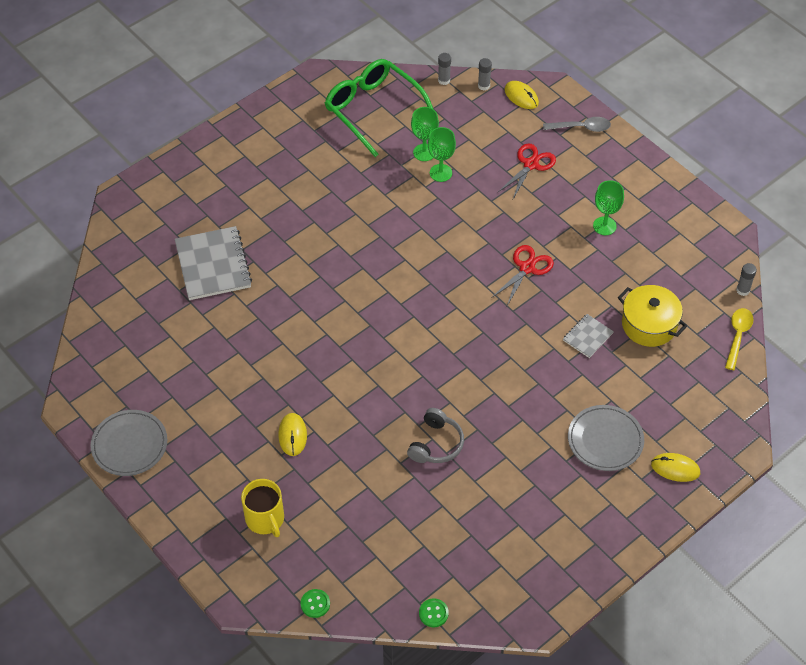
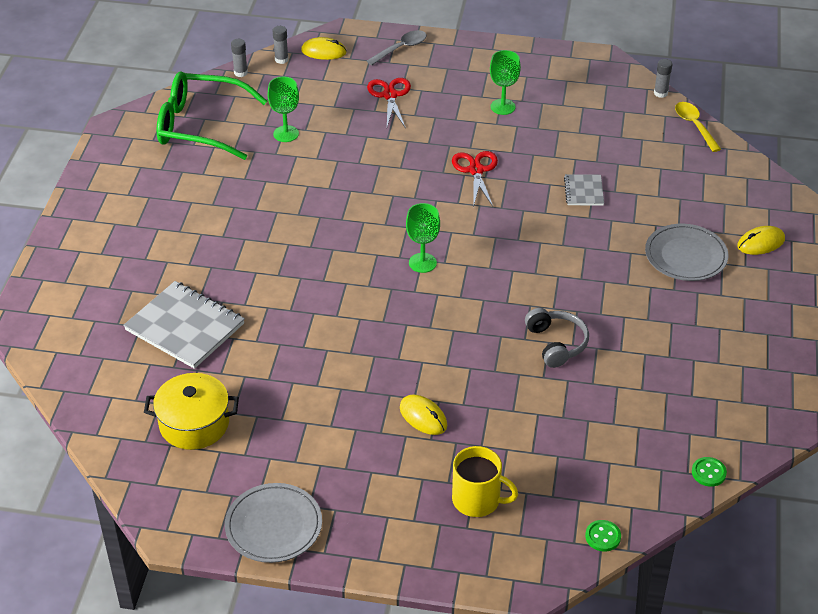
camera: 40 degrees left, 10 degrees down
green goblet [428,127,456,182] -> green goblet moved to [406,203,440,273]
yellow pot [618,285,687,347] -> yellow pot moved to [144,373,239,450]

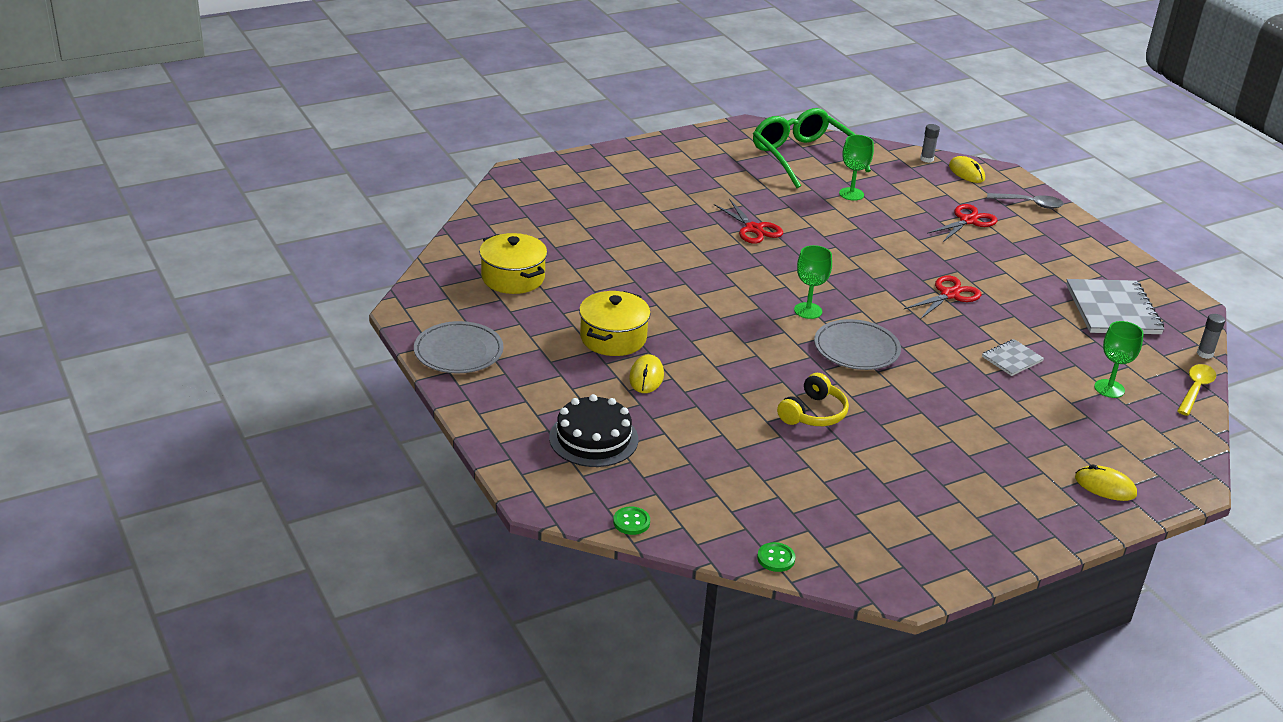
camera: 50 degrees right, 10 degrees down
grey notebook [123,281,245,369] -> grey notebook moved to [1066,279,1164,334]
grey glue stick [231,39,248,77] -> none
yellow mug [452,446,518,517] -> black cake [549,394,638,467]
green goblet [490,50,521,115] -> green goblet moved to [1094,321,1144,398]
grey headphones [525,308,589,368] -> yellow headphones [777,373,849,426]
grey plate [645,224,728,281] -> grey plate moved to [814,319,901,370]
none -> yellow pot [579,291,651,356]
none -> red scissors [714,199,783,244]

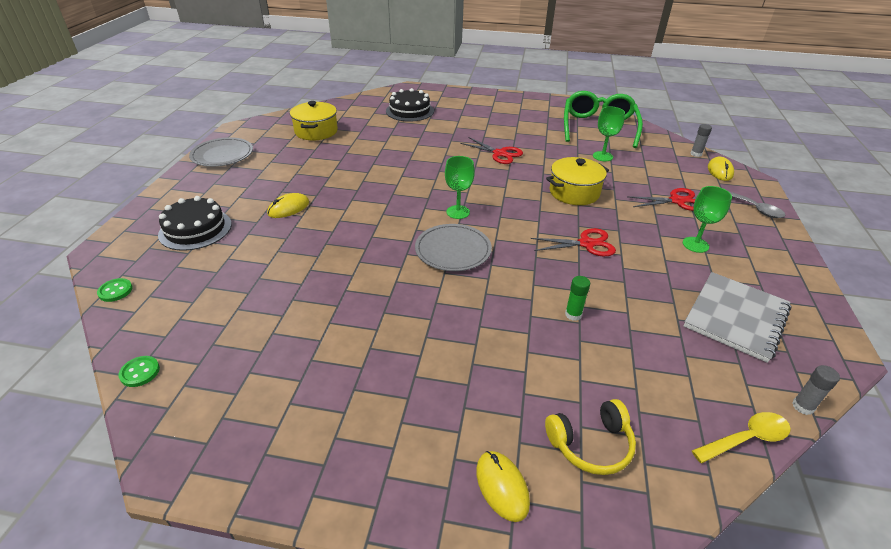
camera: 40 degrees right, 5 degrees up
yellow pot [579,291,651,356] -> yellow pot moved to [546,157,609,205]
red scissors [714,199,783,244] -> red scissors turned 60 degrees counterclockwise [460,137,523,164]
yellow headphones [777,373,849,426] -> yellow headphones moved to [545,399,636,475]
grey notebook [982,339,1044,376] -> green glue stick [565,276,590,321]
green goblet [1094,321,1144,398] -> green goblet moved to [683,186,732,253]
none -> black cake [386,88,434,122]

